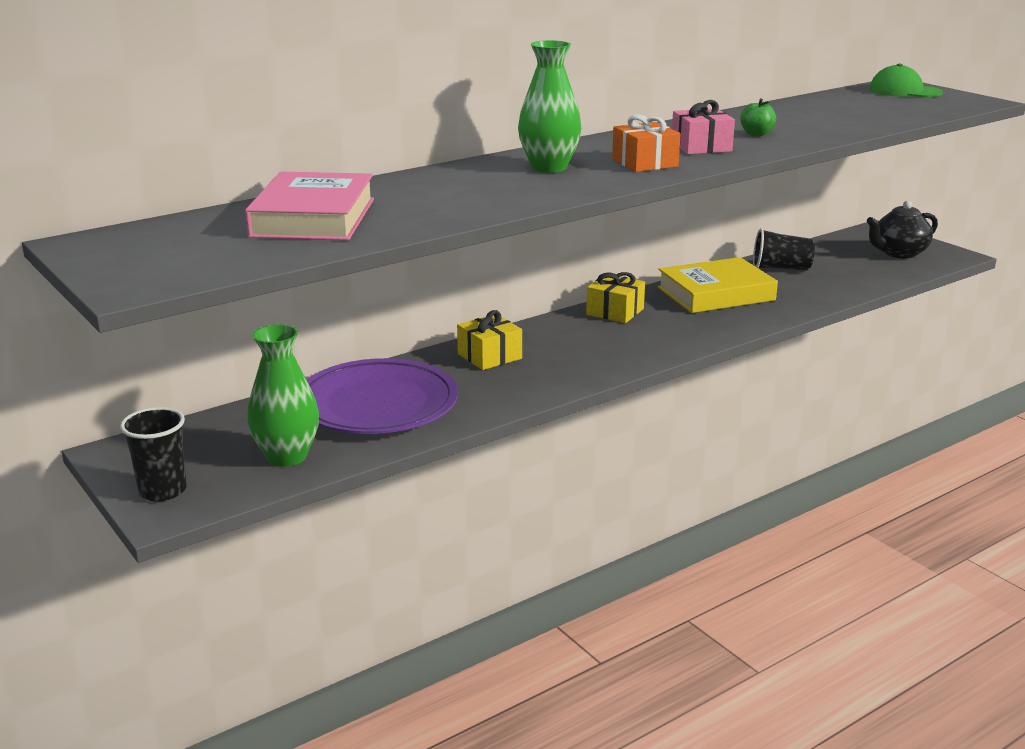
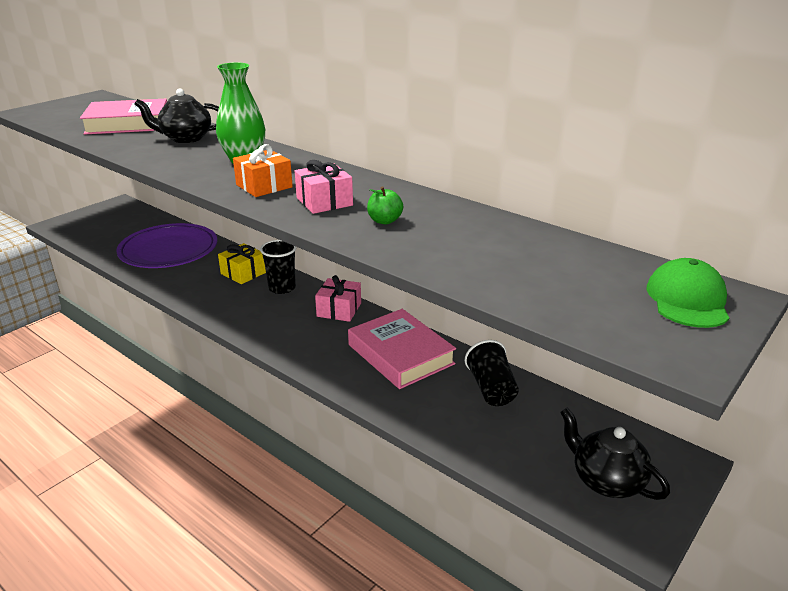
camera: 75 degrees right, 5 degrees up
black cup [120,407,187,502] -> black cup moved to [260,240,297,294]
green vase [247,324,319,467] -> none
yellow gift [586,272,645,323] -> pink gift [315,275,361,322]
yellow book [657,257,778,313] -> pink book [348,309,456,389]
none -> black teapot [134,88,219,143]

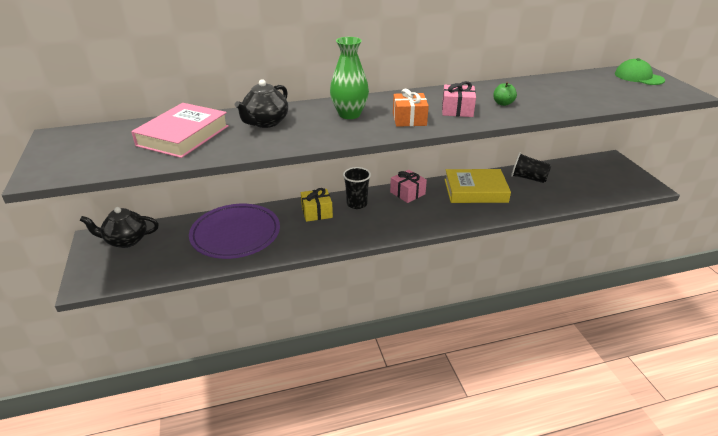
camera: 55 degrees left, 5 degrees up
pink book [348,309,456,389] -> yellow book [444,169,511,203]
black teapot [560,408,670,500] -> black teapot moved to [80,207,159,248]

